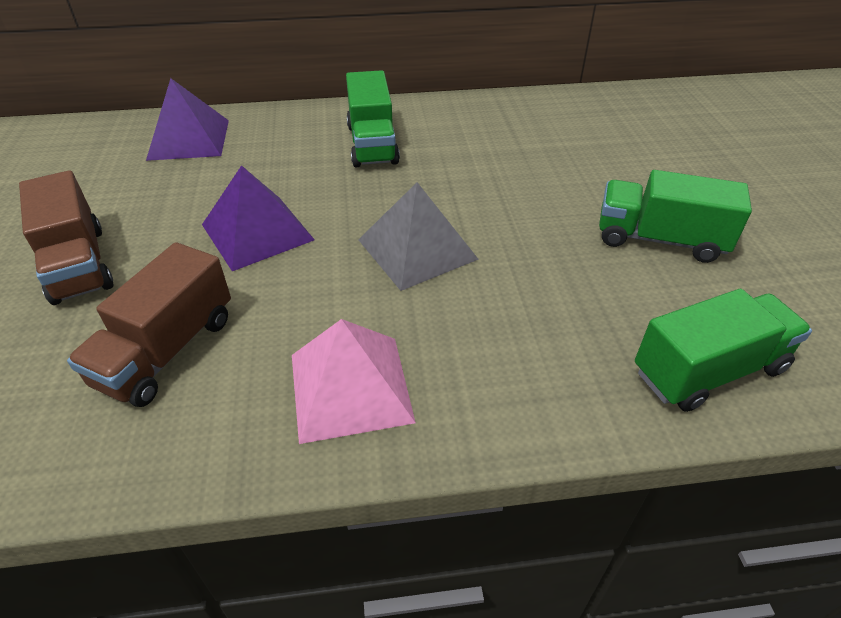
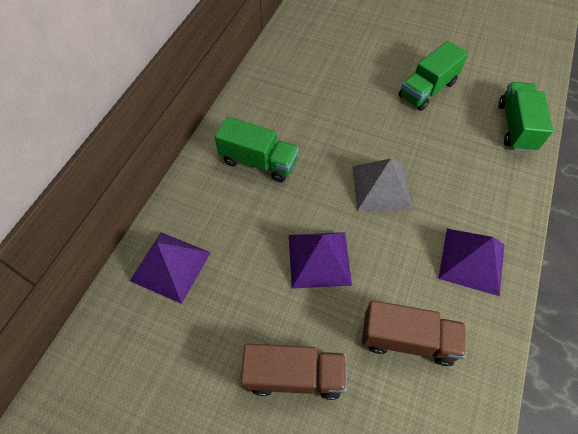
camera: 60 degrees left, 15 degrees up
brown truck [67,242,231,407] -> brown truck turned 45 degrees counterclockwise [362,300,466,366]
pink pyramid [292,319,416,444] -> purple pyramid [438,229,505,296]

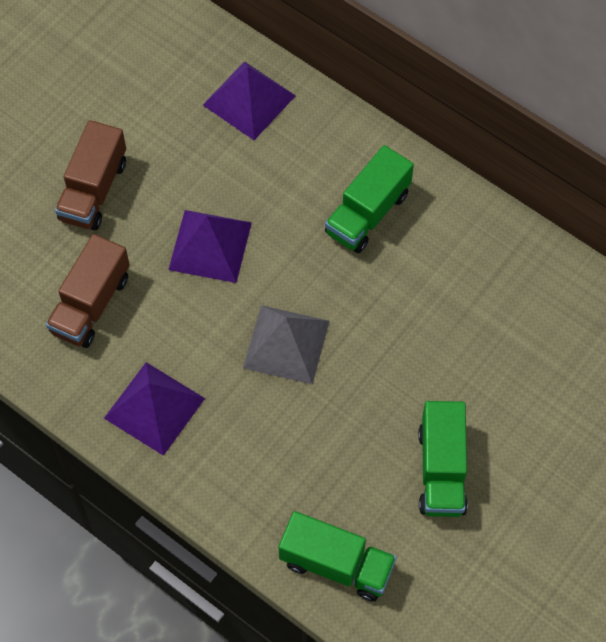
camera: 105 degrees right, 5 degrees up
green truck [399,41,468,111] -> green truck turned 150 degrees counterclockwise [418,401,468,517]

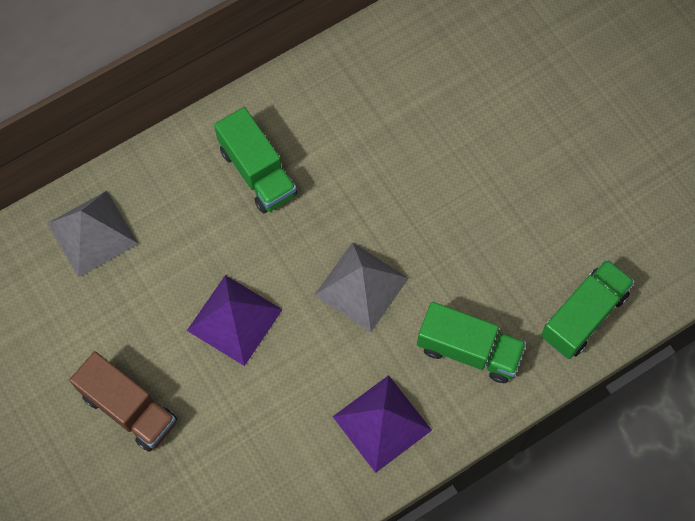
camera: 70 degrees left, 5 degrees up
brown truck [46,234,130,348] -> none
purple pyramid [203,61,296,140] -> grey pyramid [47,191,139,277]
green truck [418,401,468,517] -> green truck moved to [417,302,526,383]

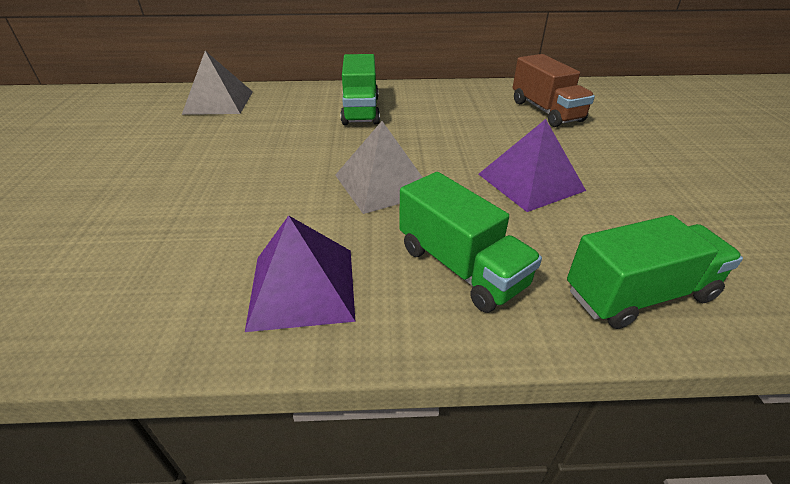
camera: 30 degrees right, 30 degrees down
brown truck [69,351,177,452] -> brown truck moved to [513,54,595,127]
purple pyramid [187,275,283,366] -> purple pyramid moved to [479,119,586,212]

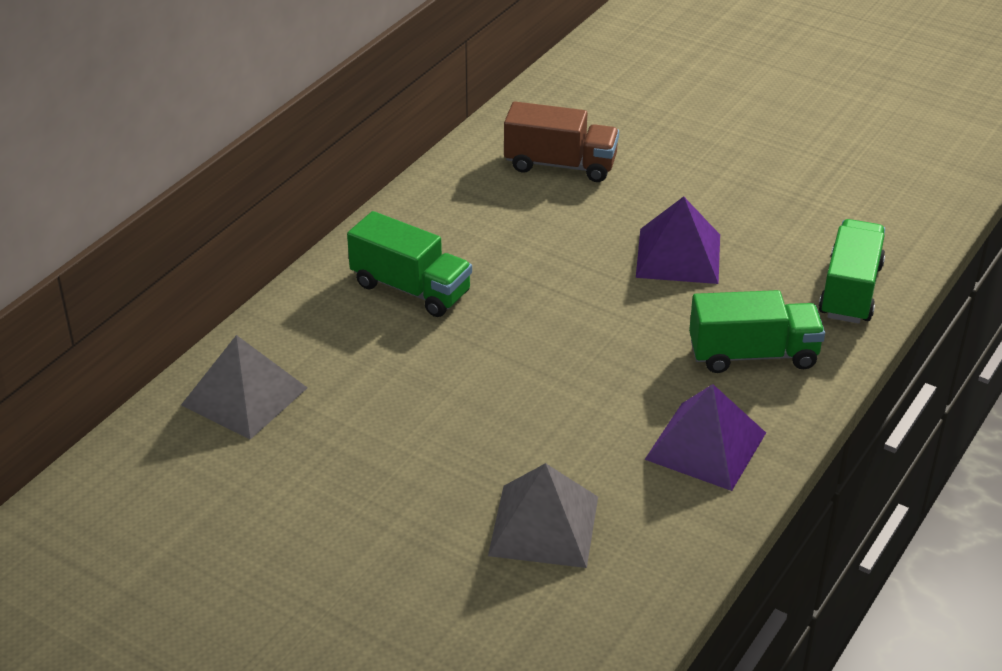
camera: 55 degrees left, 0 degrees up
grey pyramid [335,121,423,214] -> grey pyramid moved to [488,463,598,568]

